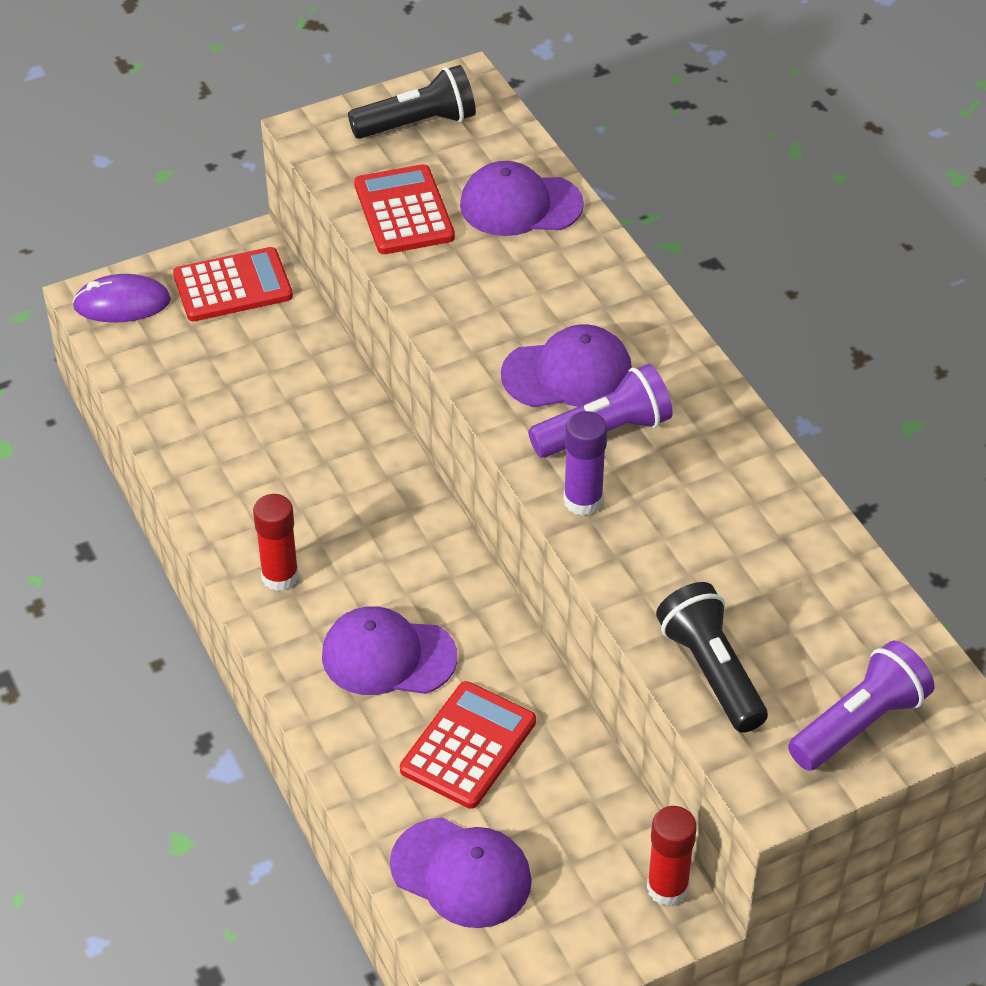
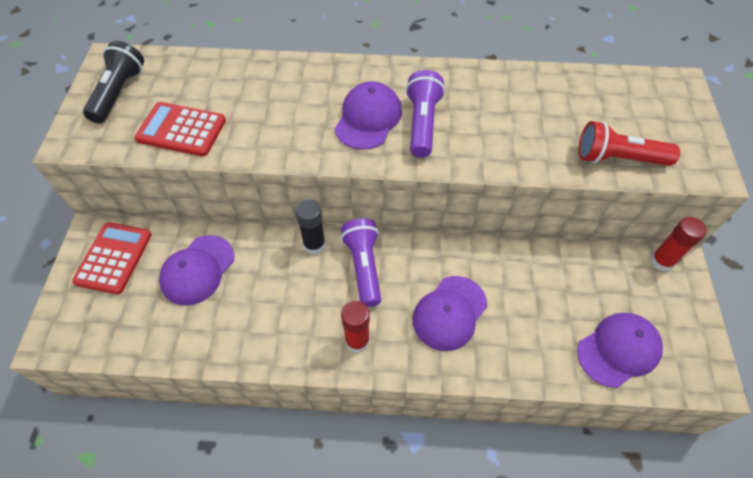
camera: 60 degrees left, 10 degrees up
purple mouse [72,274,171,323] -> none
red calculator [400,681,536,809] -> none
purple cap [460,161,584,236] -> purple cap moved to [159,235,234,306]
purple glue stick [564,411,608,516] -> none
black flashlight [656,582,768,733] -> red flashlight [578,121,680,166]
purple flashlight [788,641,934,771] -> purple flashlight moved to [341,218,381,307]
none -> black glue stick [295,199,326,254]

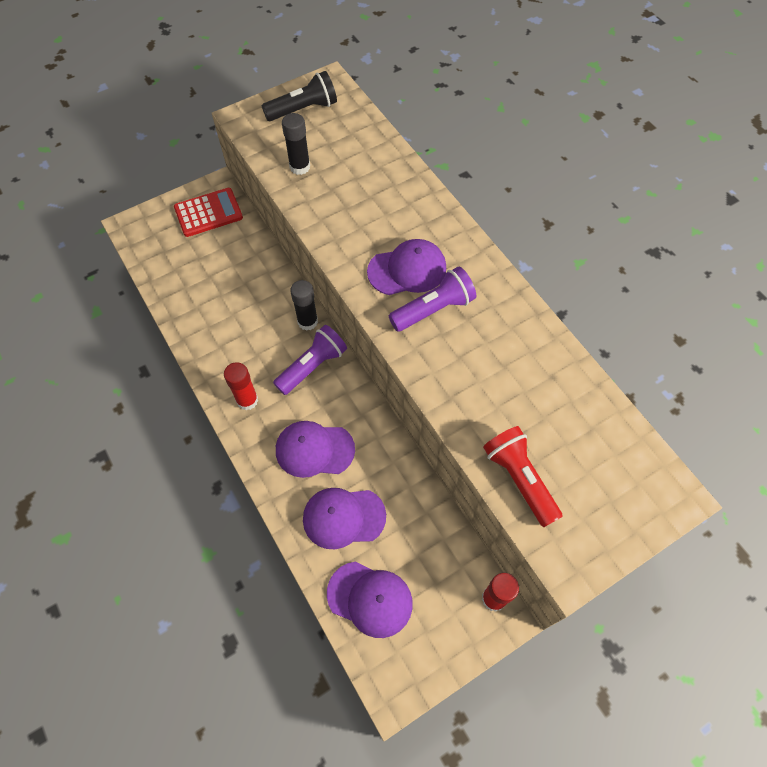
camera: 55 degrees right, 5 degrees up
red calculator [135,102,226,156] -> black glue stick [282,113,310,175]
purple cap [159,235,234,306] -> purple cap moved to [303,488,386,549]

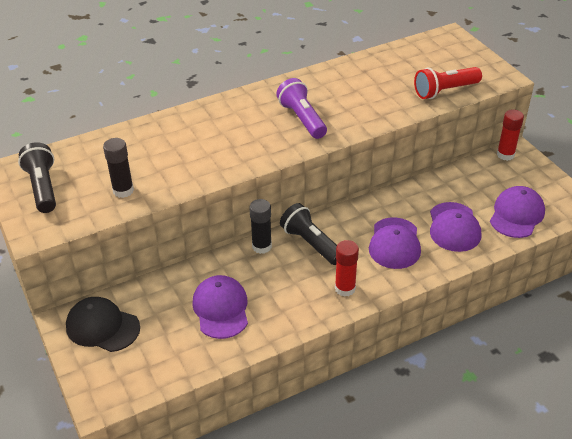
camera: 85 degrees left, 20 degrees down
red calculator [174,188,243,237] -> black cap [66,297,140,352]
purple flashlight [273,325,347,395] -> black flashlight [280,203,337,265]
purple cap [367,239,446,295] -> purple cap moved to [192,275,248,339]

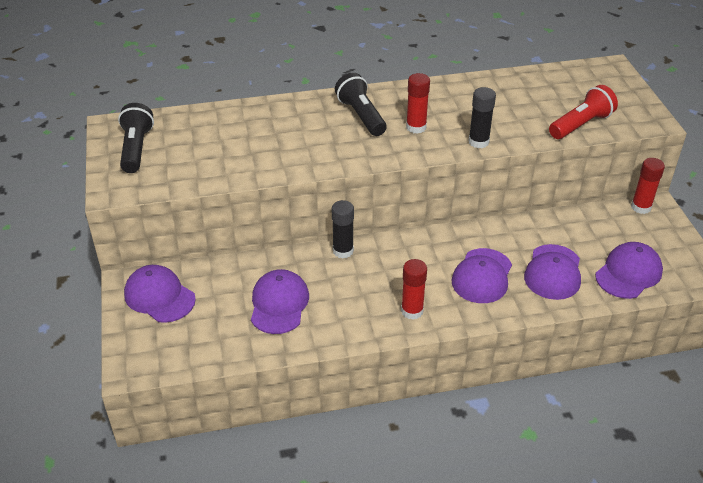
camera: 15 degrees right, 0 degrees up
black cap [66,297,140,352] -> purple cap [124,265,196,323]
black glue stick [103,138,134,198] -> black glue stick moved to [468,87,496,148]
purple flashlight [276,78,327,139] -> red glue stick [406,73,430,134]
black flashlight [280,203,337,265] -> black flashlight moved to [335,73,387,136]
red flashlight [414,67,482,99] -> red flashlight turned 150 degrees clockwise [549,85,618,139]

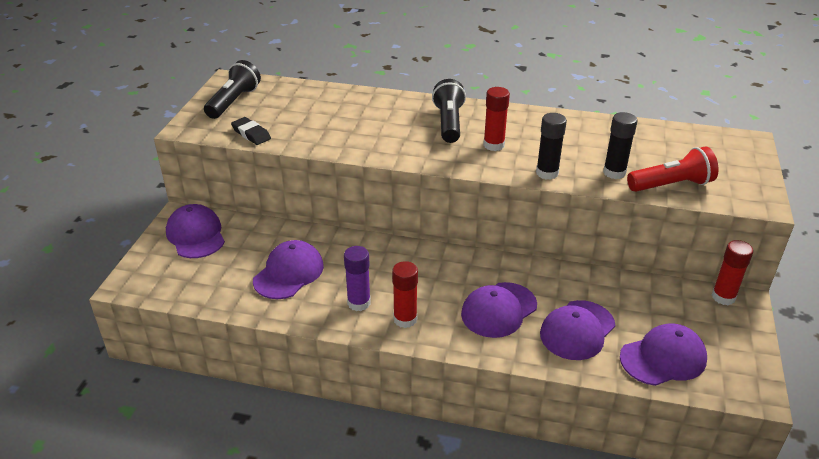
camera: 25 degrees right, 5 degrees down
black glue stick [332,200,354,259] -> black glue stick moved to [603,112,637,179]
none -> black eraser [231,117,271,145]
none -> purple glue stick [344,246,371,311]

